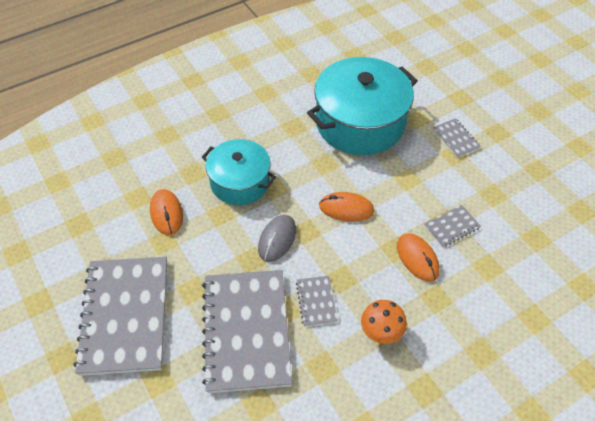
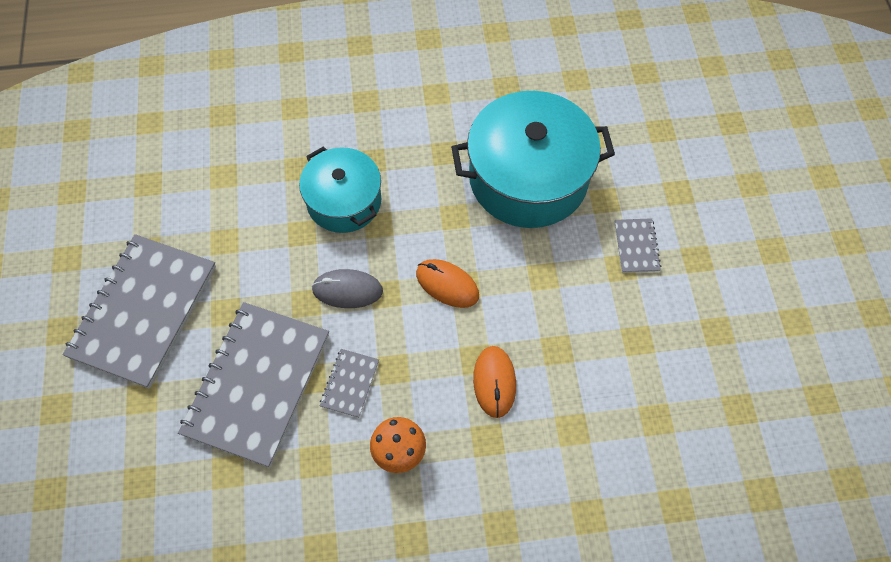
camera: 25 degrees right, 10 degrees up
orange mouse [150,189,183,235] -> none
grey mouse [258,215,296,262] -> grey mouse turned 45 degrees clockwise [311,269,383,308]
grey notebook [424,205,481,247] -> none

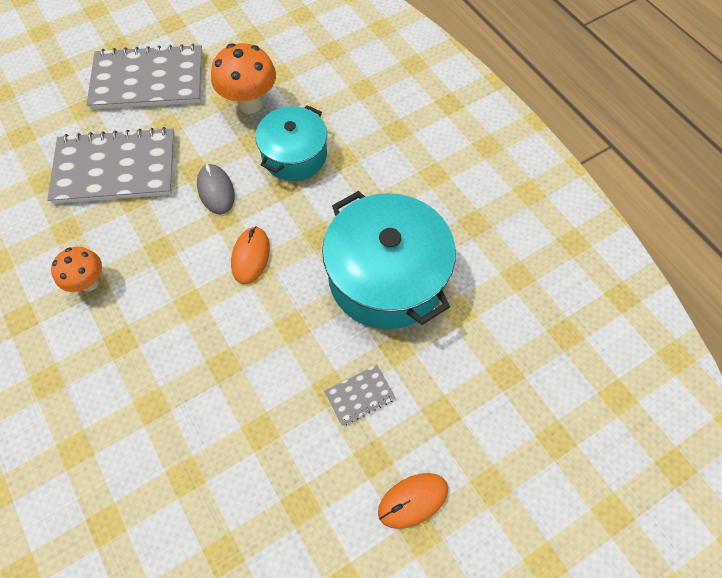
camera: 65 degrees right, 0 degrees up
grey notebook [320,349,379,418] -> none
orange mouse [473,346,516,418] -> orange mouse moved to [378,473,448,529]
none -> orange mushroom [211,43,276,114]

